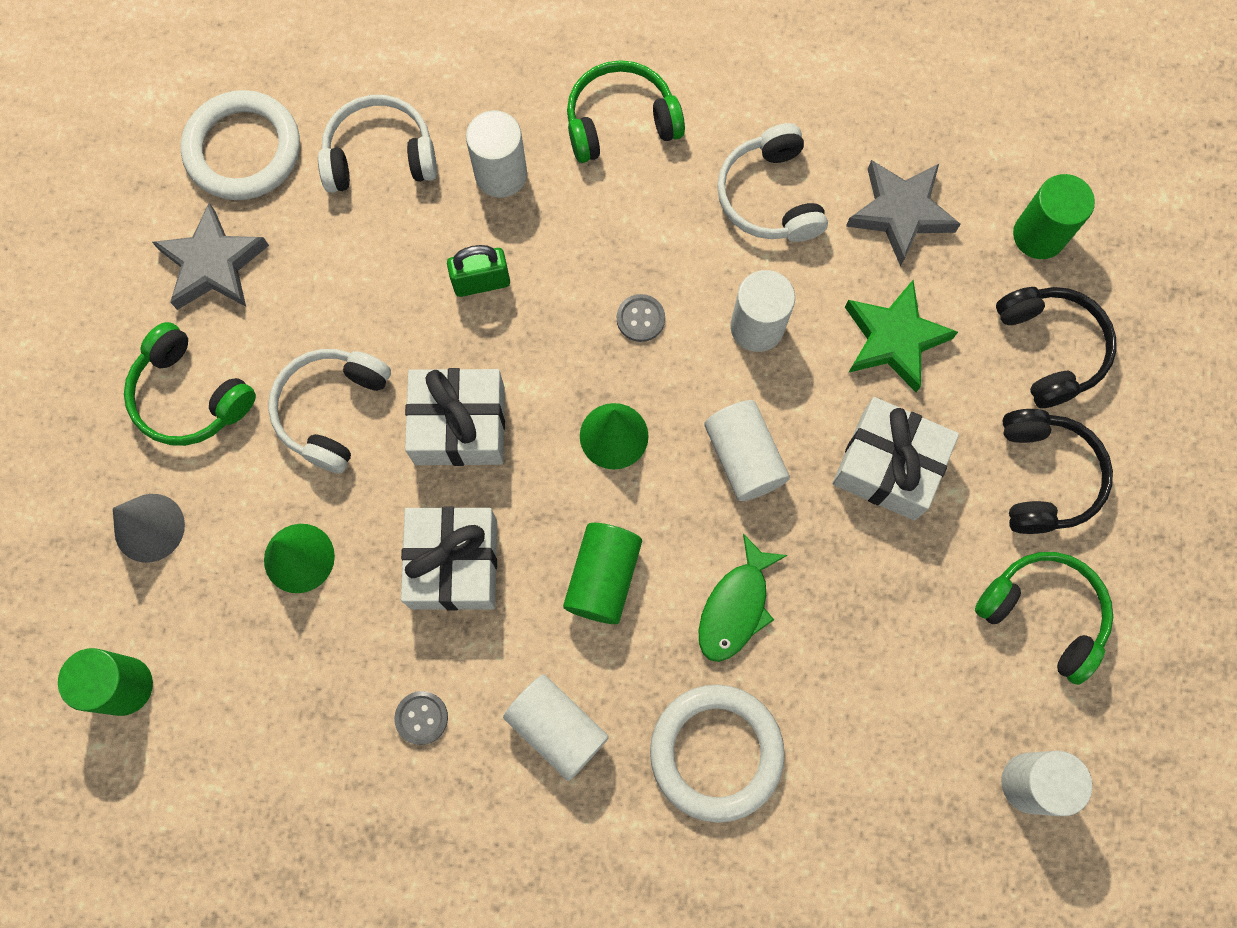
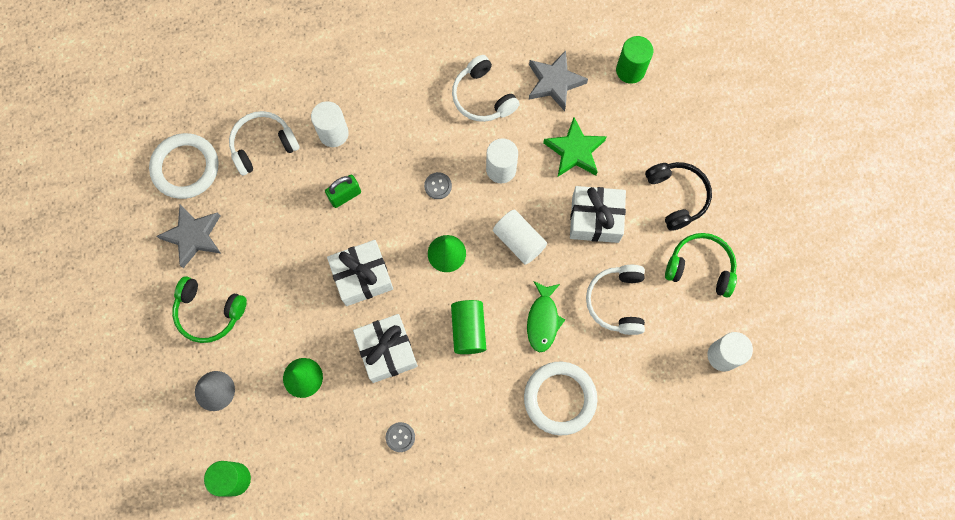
camera: 20 degrees left, 0 degrees up
white headphones [268,349,391,474] -> white headphones moved to [586,265,645,335]
white cylinder [503,674,609,781] -> none
green headphones [567,60,685,163] -> none
black headphones [996,287,1116,408] -> none

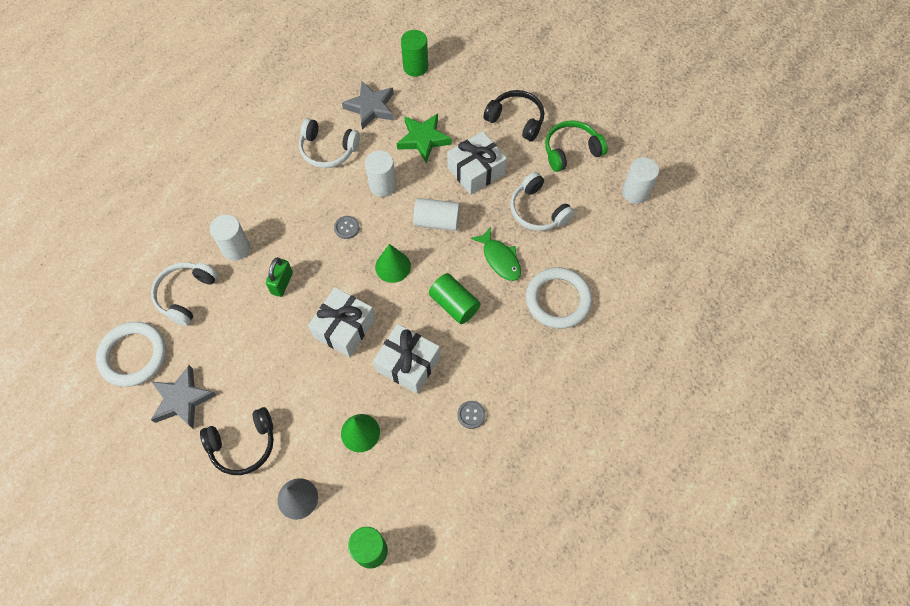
camera: 40 degrees left, 10 degrees down
green headphones [172,276,247,343] -> black headphones [200,407,274,475]

